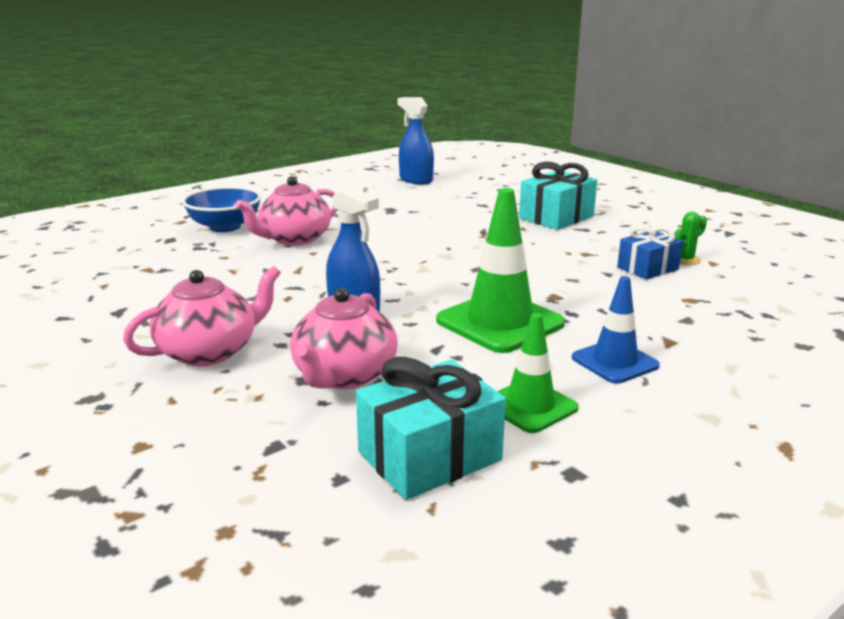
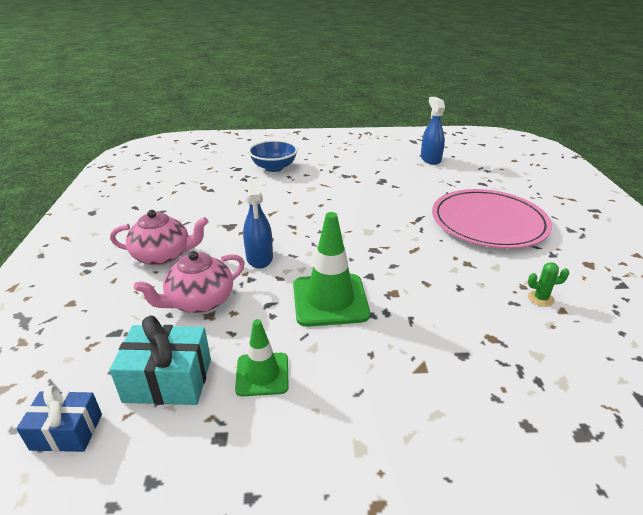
camera: 35 degrees right, 10 degrees up
pink teapot [235,176,337,246] -> none
turquoise gift [519,162,597,230] -> pink plate [432,189,552,249]
blue traffic cone [572,276,660,384] -> none
blue gift [617,225,683,280] -> blue gift moved to [16,385,102,452]

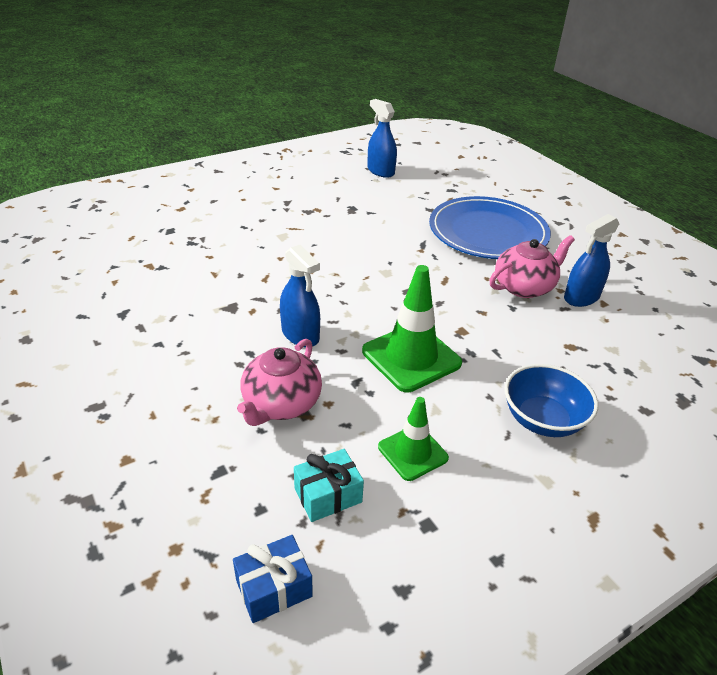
camera: 30 degrees left, 5 degrees up
turquoise gift [109,315,211,405] -> turquoise gift [294,449,364,522], size x0.67
pink teapot [110,210,209,266] -> pink teapot moved to [490,235,575,298]
blue bowl [248,140,298,172] -> blue bowl moved to [505,364,598,437]
pink plate [432,189,552,249] -> blue plate [429,196,551,259]
green cactus [528,262,569,307] -> blue spray bottle [564,214,620,307]

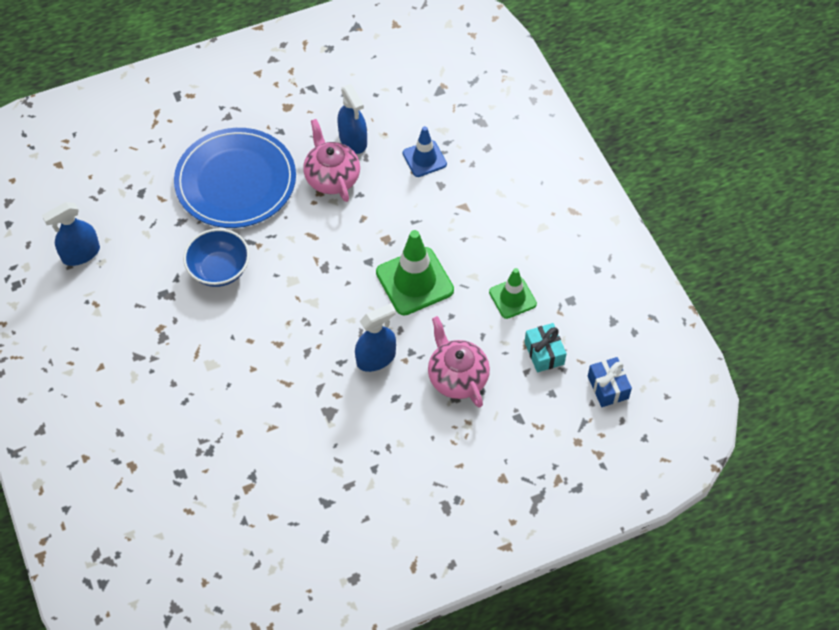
camera: 80 degrees left, 20 degrees up
pink teapot [237,339,322,426] -> pink teapot turned 150 degrees counterclockwise [428,316,490,408]
blue bowl [505,364,598,437] -> blue bowl moved to [183,228,250,287]
none -> blue traffic cone [403,126,447,177]

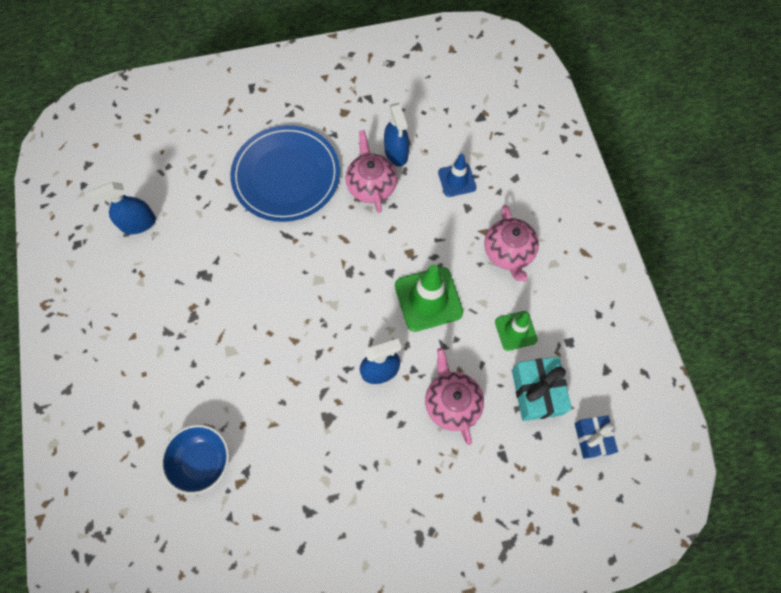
camera: 10 degrees right, 10 degrees up
blue bowl [183,228,250,287] -> blue bowl moved to [160,424,229,495]
turquoise gift [525,323,567,372] -> turquoise gift [512,357,572,421], size x1.50
none -> pink teapot [484,205,539,281]

